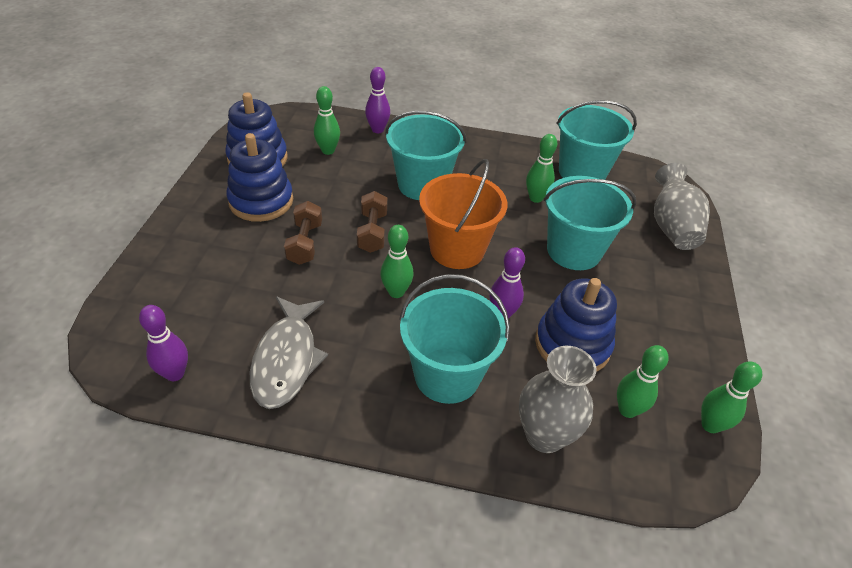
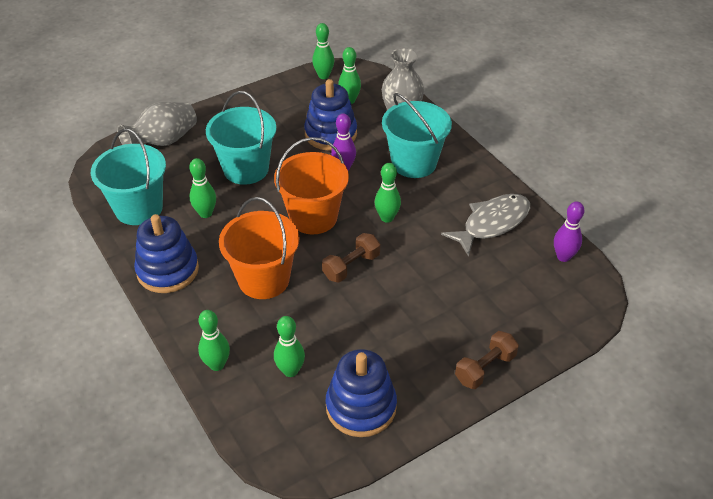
camera: 130 degrees left, 0 degrees up
blue stacking toy [226,133,293,222] -> blue stacking toy moved to [134,214,199,293]
brown dumbbell [284,201,322,265] -> brown dumbbell moved to [455,331,519,389]
purple bowling pin [365,67,390,133] -> green bowling pin [198,310,230,371]
turquoise bucket [385,111,466,200] -> orange bucket [219,197,299,299]

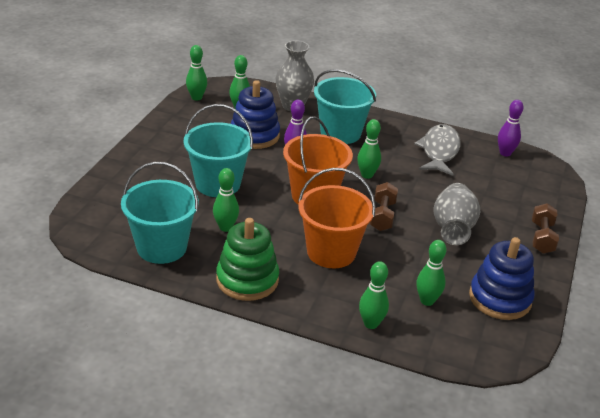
camera: 40 degrees left, 10 degrees down
grey vase [117,102,197,146] -> grey vase moved to [433,183,480,245]
blue stacking toy [134,214,199,293] -> green stacking toy [216,218,279,301]

